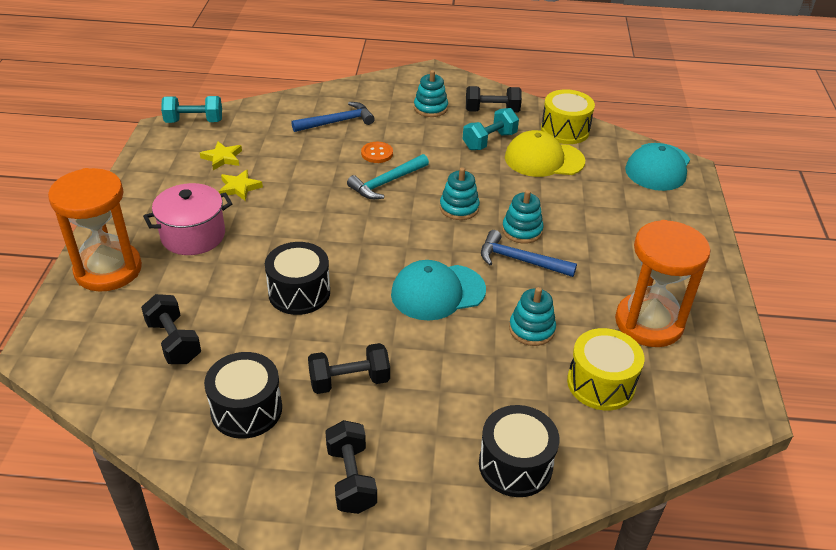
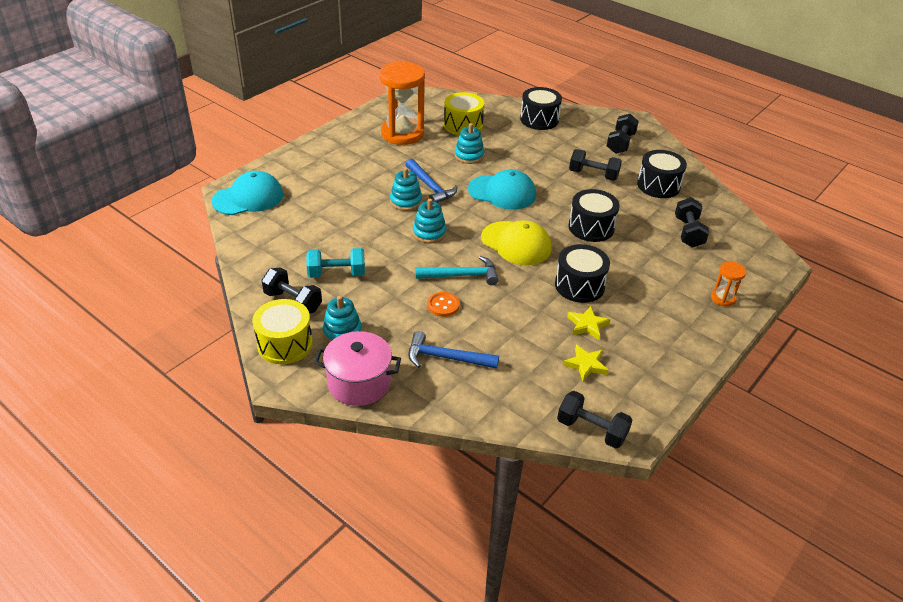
camera: 145 degrees left, 0 degrees up
orange hourglass [48,168,142,292] -> orange hourglass [711,261,746,307], size x0.46
pink pot [143,183,233,255] -> pink pot moved to [314,331,401,406]
turquoise dumbbell [161,96,222,123] -> black dumbbell [557,391,632,449]
yellow cap [505,130,585,177] -> yellow cap moved to [481,221,552,265]
yellow drum [541,89,595,144] -> yellow drum moved to [252,299,313,364]
none -> black drum [555,244,610,303]

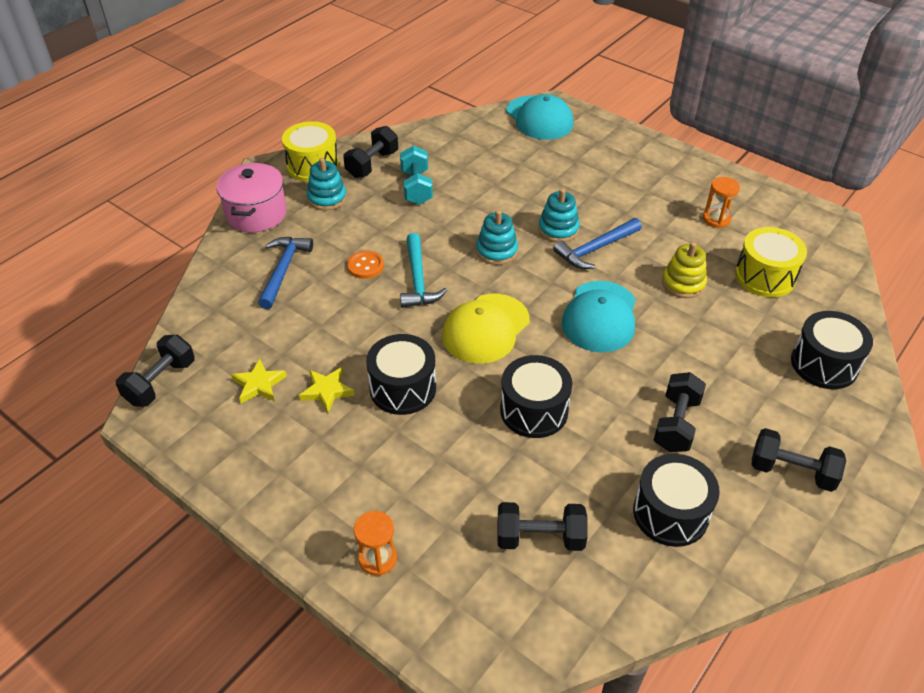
camera: 90 degrees right, 5 degrees up
orange hourglass [379,62,425,145] -> orange hourglass [703,177,740,228], size x0.46
turquoise stacking toy [455,123,485,164] -> yellow stacking toy [662,242,707,298]

